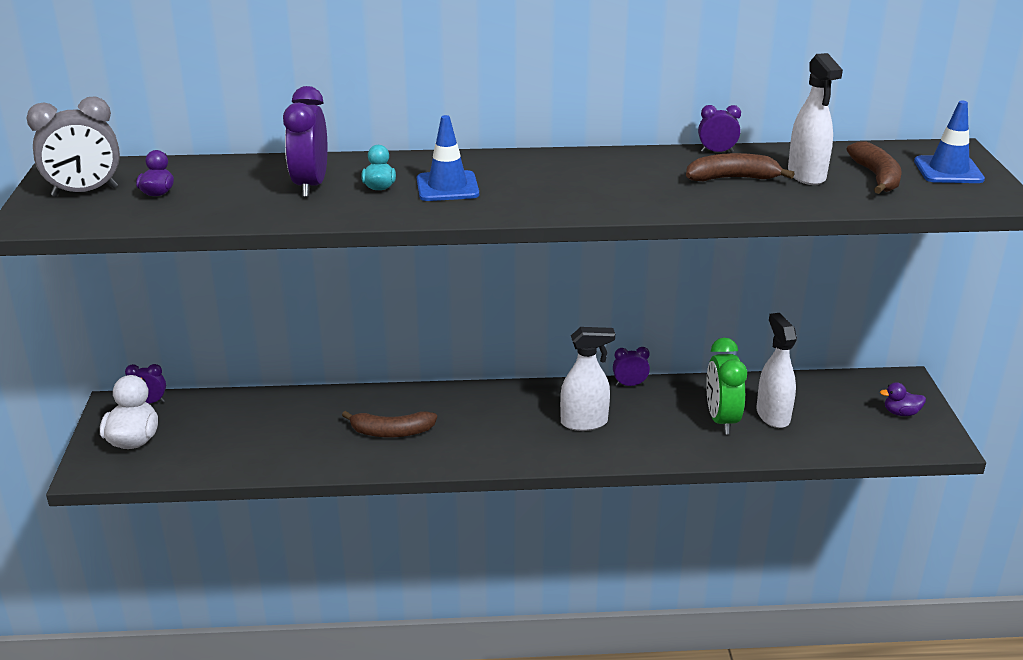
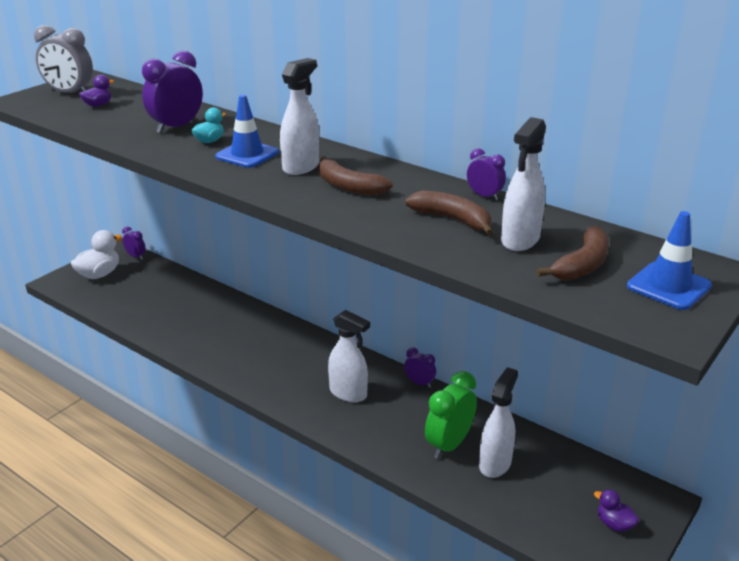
camera: 40 degrees right, 0 degrees up
brown banana [342,411,437,438] -> brown banana moved to [319,156,393,196]
none -> white spray bottle [280,58,320,175]

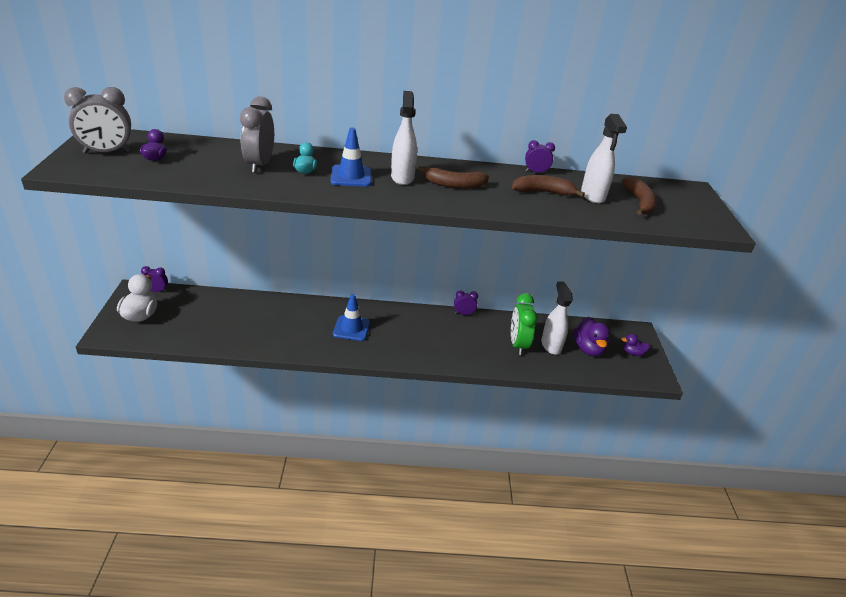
camera: 40 degrees left, 5 degrees up
purple clock [142,50,203,133] -> grey clock [240,96,274,173]
white spray bottle [328,310,370,402] -> none
blue traffic cone [627,211,712,310] -> blue traffic cone moved to [333,294,370,341]
none -> purple duck [574,317,610,356]

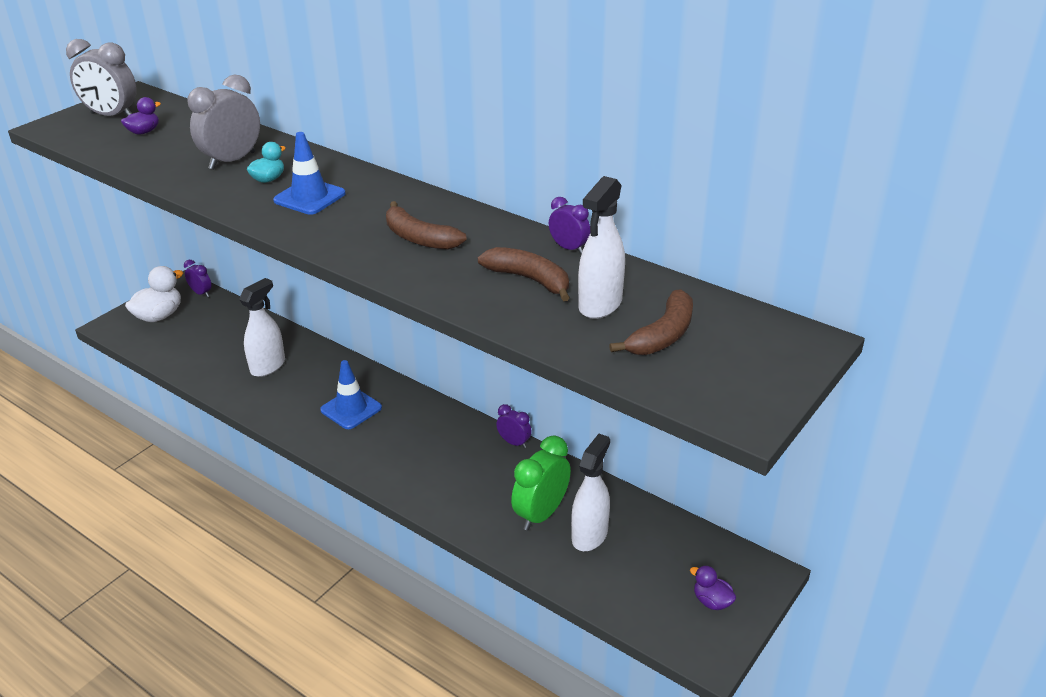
camera: 40 degrees right, 0 degrees up
white spray bottle [391,91,417,185] -> white spray bottle moved to [239,278,285,377]
purple duck [574,317,610,356] -> none

